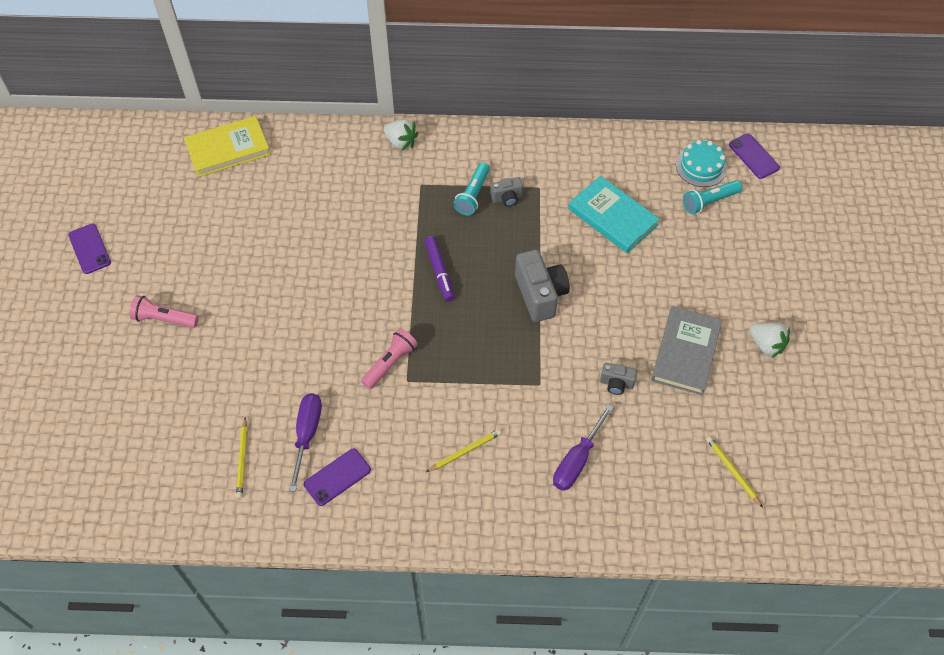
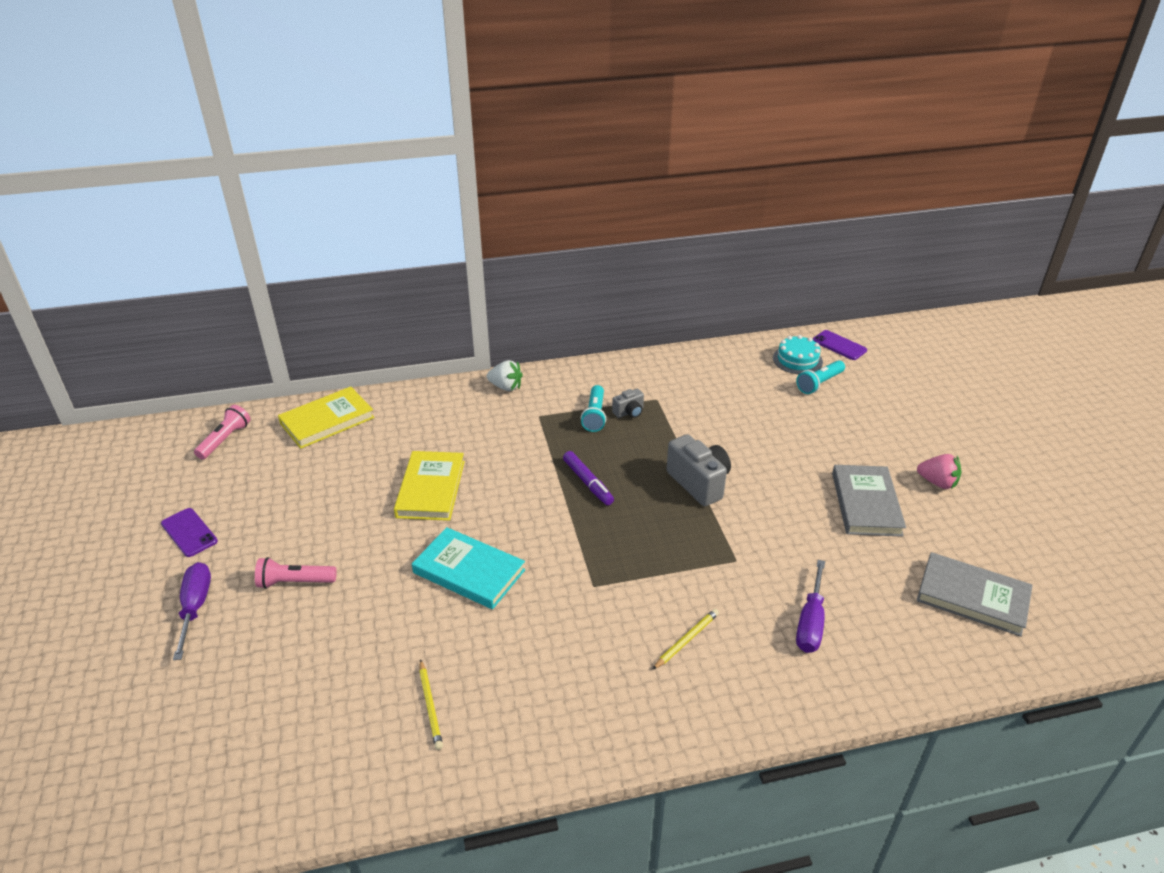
camera: 15 degrees left, 20 degrees down
purple screwdriver [289,393,322,492] -> purple screwdriver moved to [173,562,211,660]
purple phone [304,449,371,506] -> none
pink flashlight [361,328,418,389] -> pink flashlight moved to [194,405,250,460]
turquoise book [568,176,660,253] -> turquoise book moved to [412,527,525,609]
grey camera [600,363,637,395] -> none
yellow pencil [706,436,763,508] -> grey book [917,552,1033,637]
white strawberry [750,323,790,358] -> pink strawberry [917,454,961,489]
none -> yellow book [394,451,465,521]

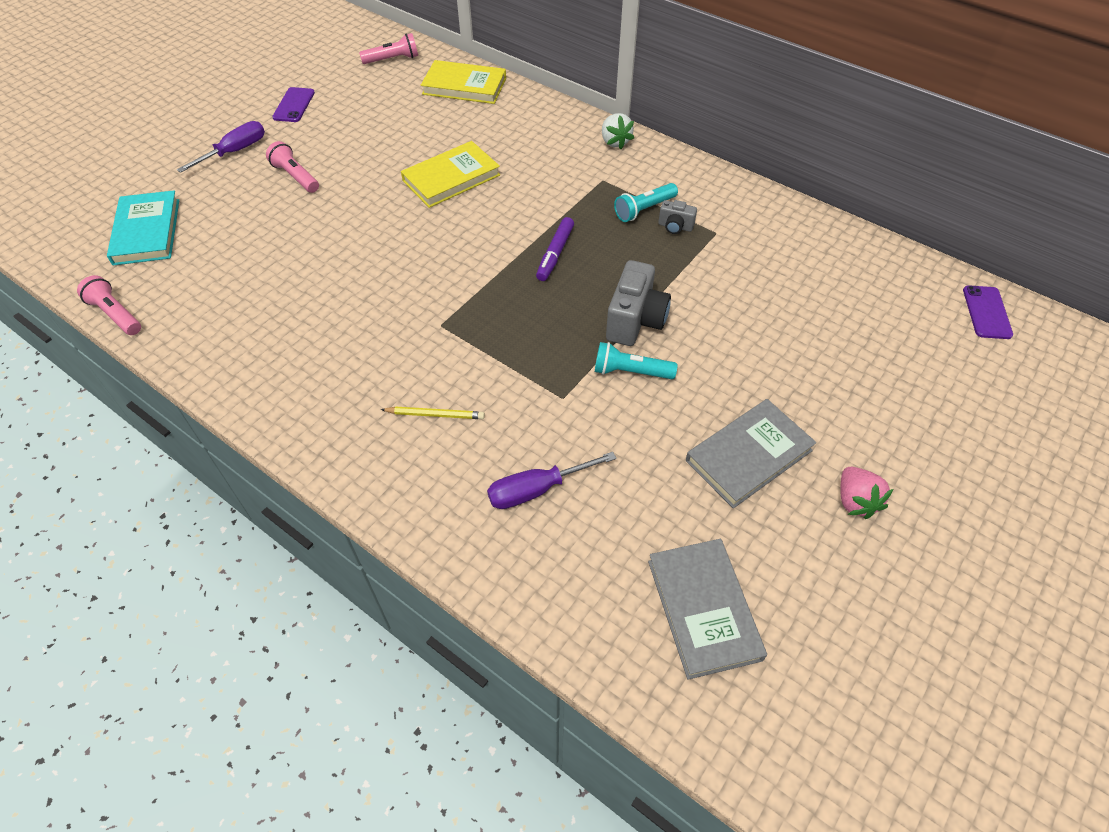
camera: 50 degrees right, 15 degrees up
turquoise book [412,527,525,609] -> turquoise book moved to [107,190,179,265]
yellow pencil [419,659,443,750] -> none
turquoise cake [773,335,823,374] -> none
turquoise flashlight [796,360,845,394] -> turquoise flashlight moved to [595,342,678,379]
none -> pink flashlight [77,275,141,335]

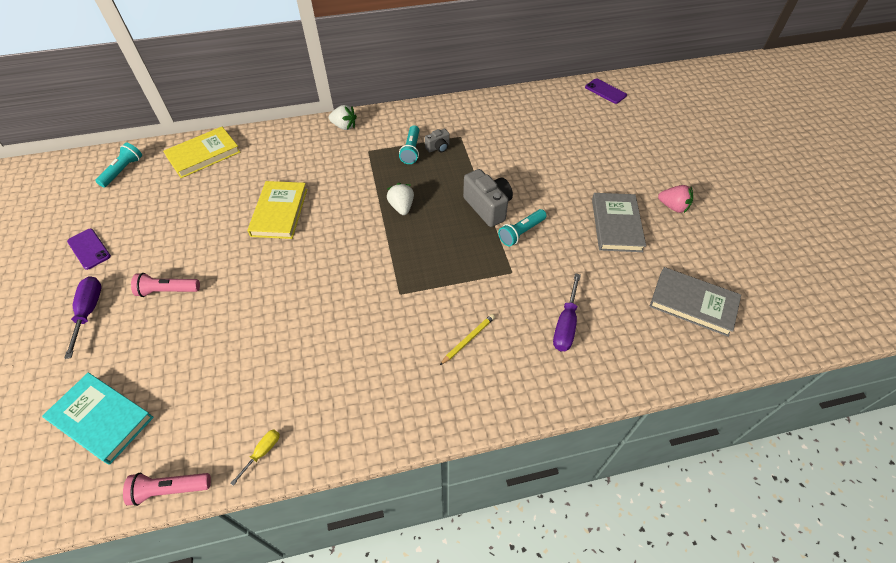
camera: 50 degrees left, 0 degrees up
pink flashlight [359,33,418,64] -> turquoise flashlight [95,143,142,188]
purple marker [536,217,574,281] -> white strawberry [387,183,414,215]
none -> yellow screwdriver [230,429,280,486]

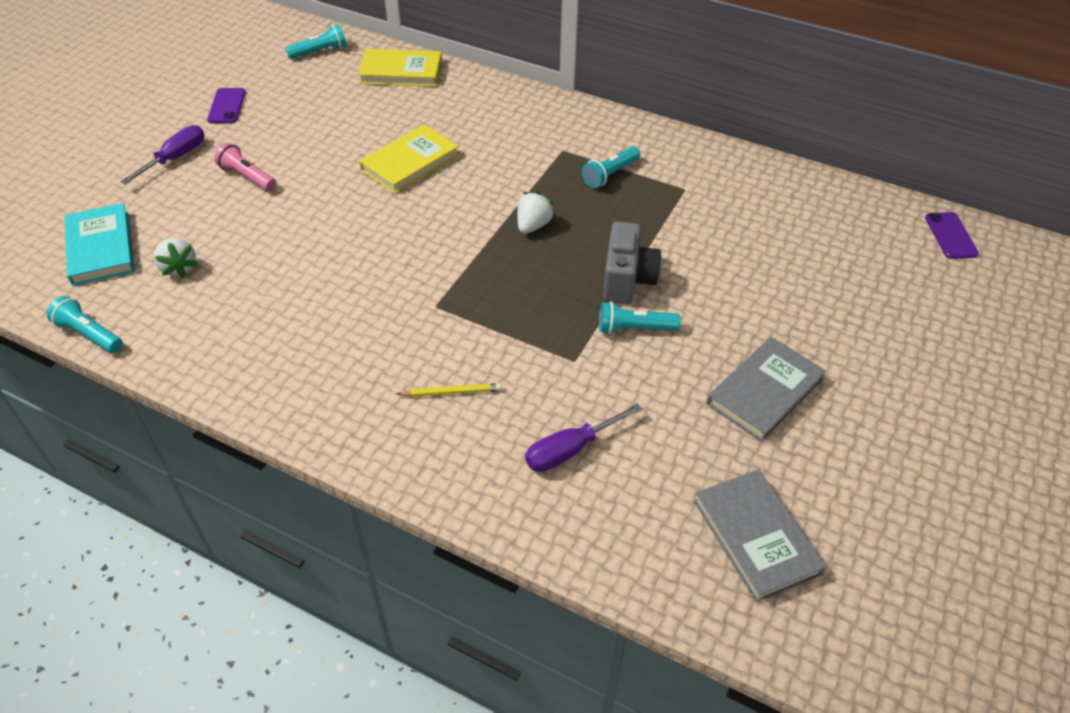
camera: 40 degrees right, 5 degrees down
pink flashlight [123,473,211,506] -> turquoise flashlight [47,296,123,353]
yellow screwdriver [230,429,280,486] -> none
white strawberry [329,105,357,130] -> white strawberry moved to [154,238,197,278]
grey camera [425,129,450,152] -> none
pink strawberry [658,185,693,213] -> none

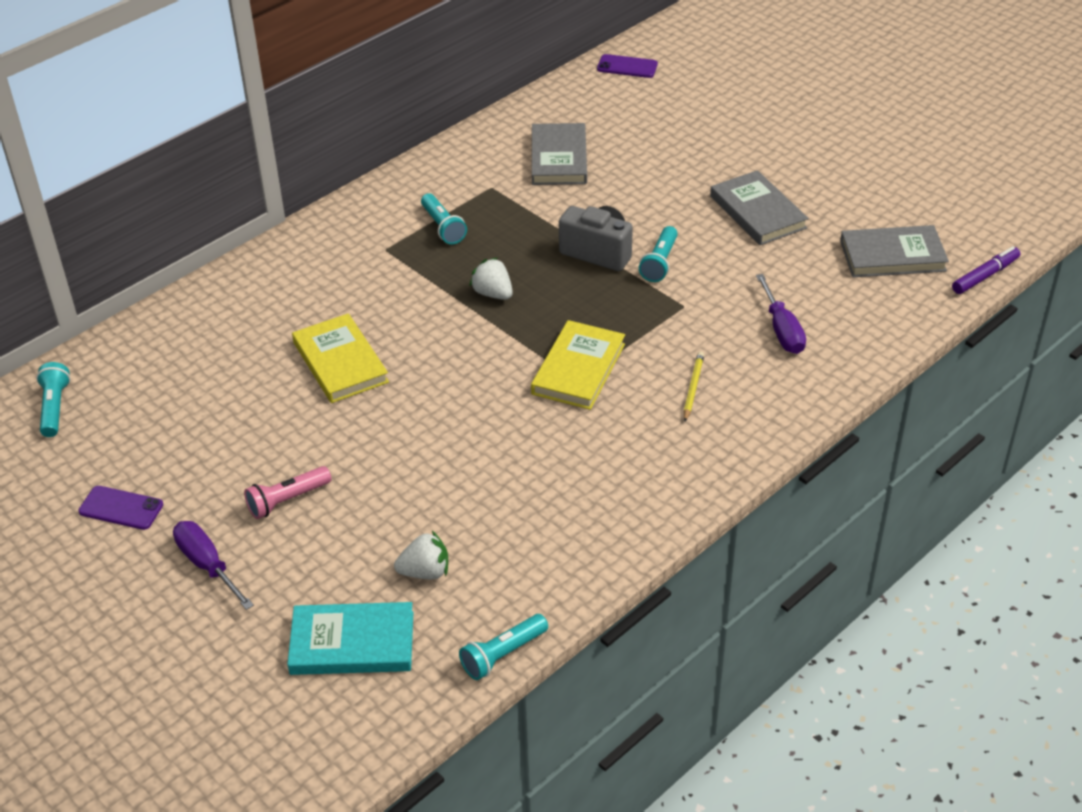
camera: 70 degrees left, 5 degrees down
yellow book [358,49,442,87] -> yellow book moved to [531,320,625,410]
none -> grey book [532,123,587,185]
none -> purple marker [952,246,1020,294]

